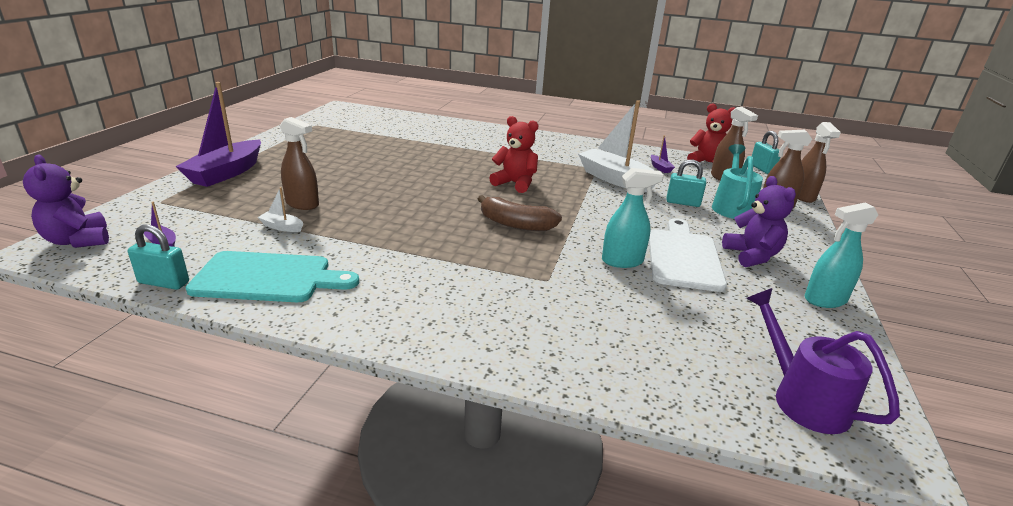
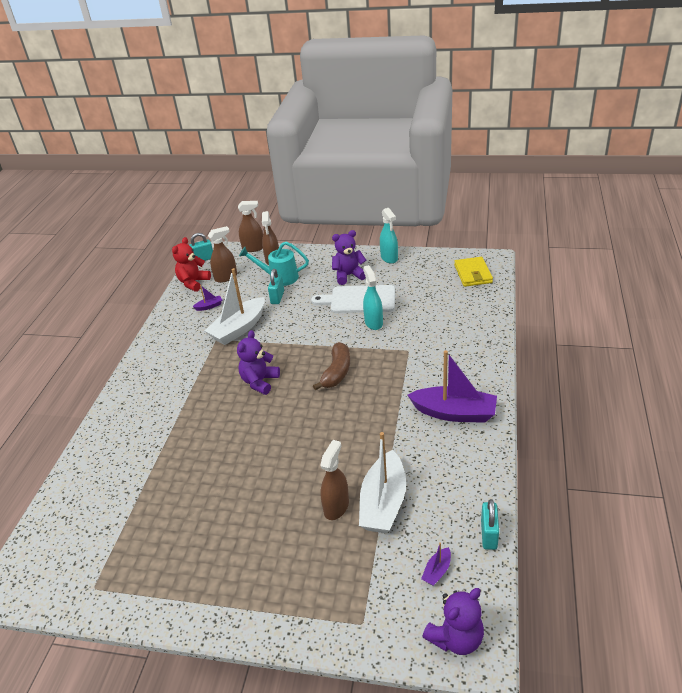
camera: 90 degrees left, 10 degrees up
purple boat [175,82,261,187] -> purple boat moved to [408,350,497,423]
turquoise cutting board [186,251,359,302] -> none
white boat [258,187,303,232] -> white boat [359,432,406,533], size x2.36
red teddy bear [489,116,538,193] -> purple teddy bear [237,330,280,395]
purple watering can [746,288,900,434] -> yellow wallet [454,257,493,287]

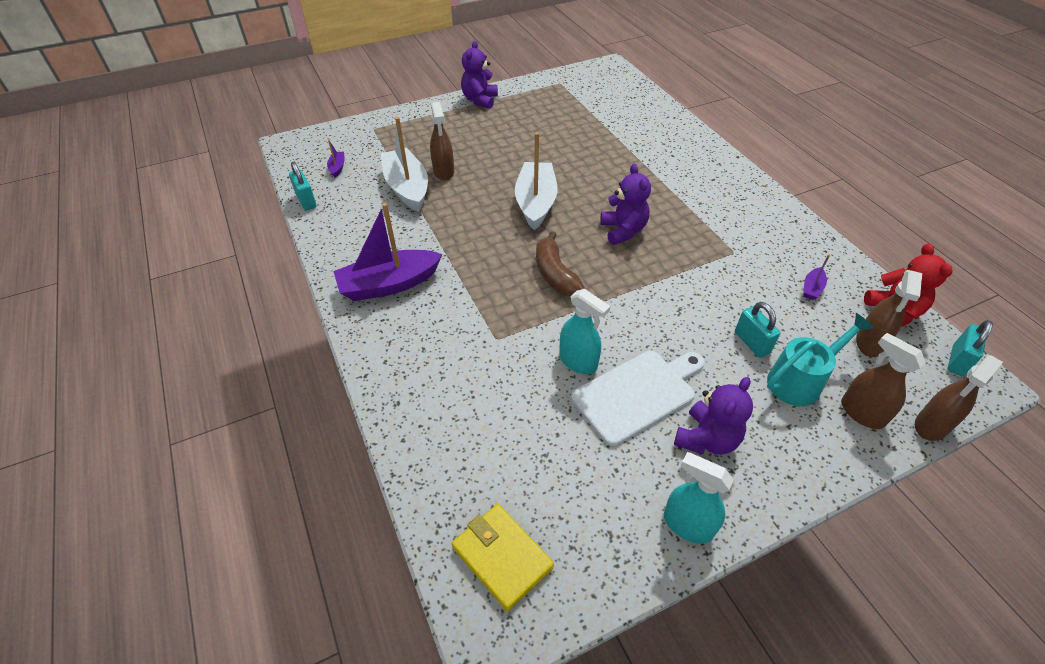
camera: 140 degrees right, 10 degrees up
white boat [205,268,265,345] -> white boat moved to [515,132,558,230]
purple teddy bear [422,588,484,655] -> purple teddy bear moved to [461,41,498,109]

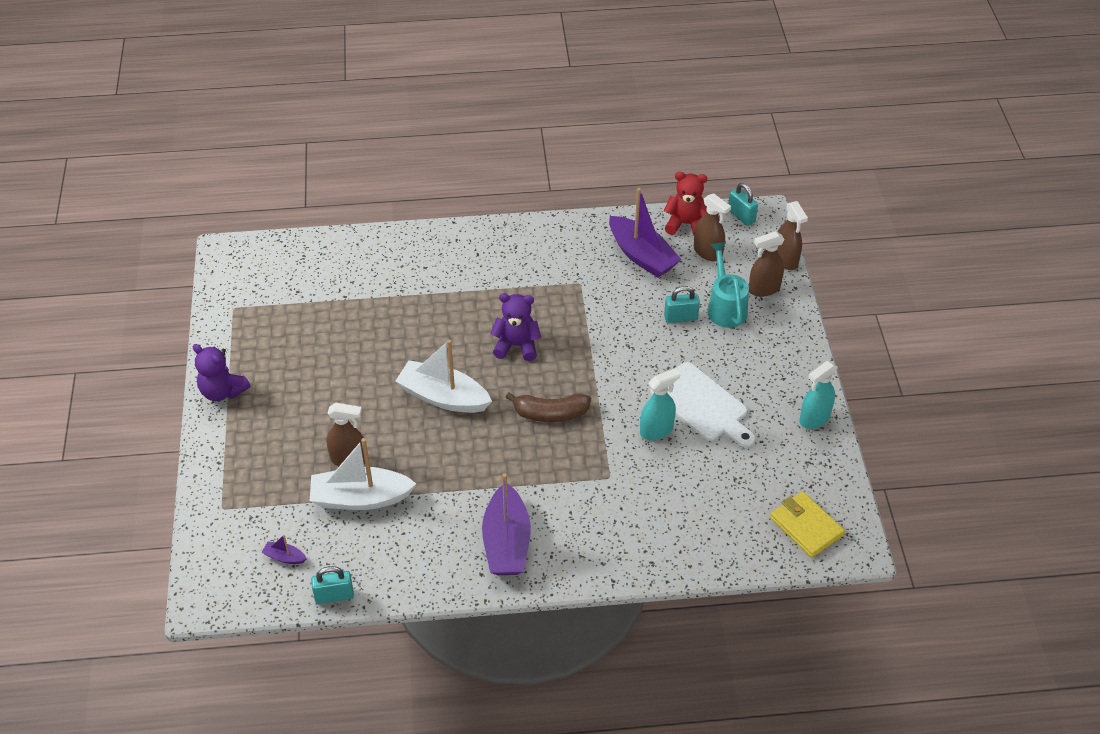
camera: 70 degrees left, 0 degrees up
yellow wallet [452,504,554,611] -> yellow wallet turned 75 degrees clockwise [770,491,845,558]
white cutting board [571,351,705,446] -> white cutting board turned 150 degrees clockwise [650,362,755,447]
purple teddy bear [674,377,753,455] -> none
purple boat [804,254,830,300] -> purple boat [609,188,682,278], size x2.36

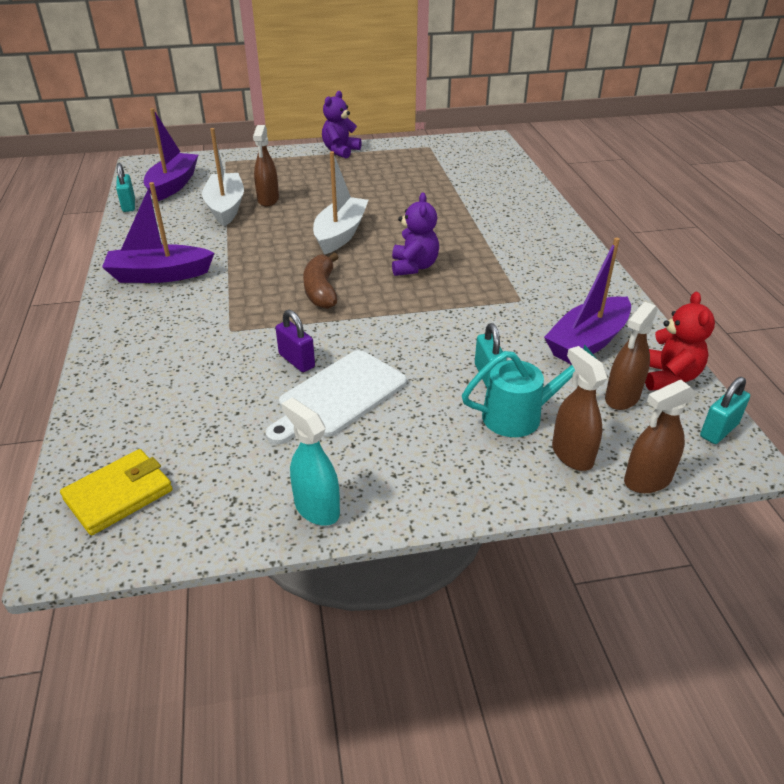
camera: 85 degrees right, 10 degrees down
purple boat [262,535,307,564] -> purple boat [144,108,198,201], size x2.36
turquoise spray bottle [640,368,680,440] -> purple padlock [276,310,315,372]

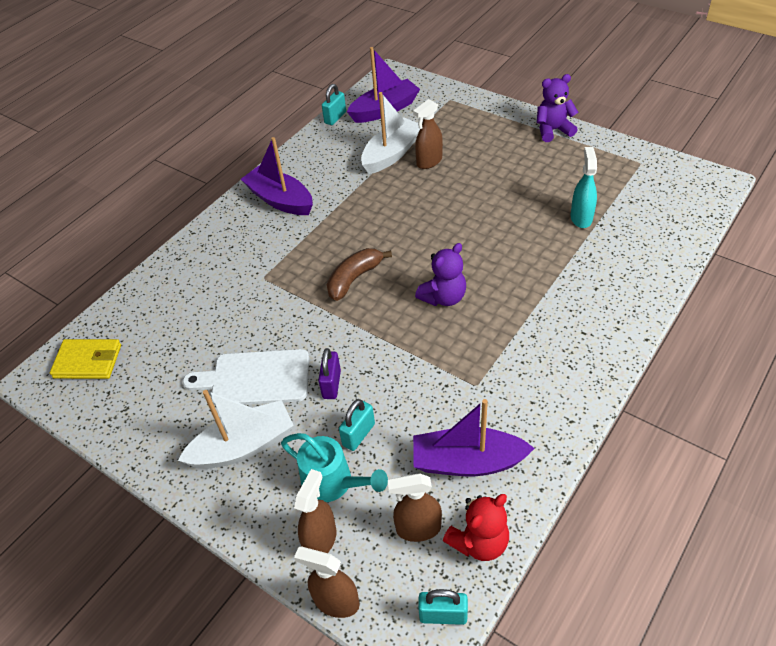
camera: 50 degrees right, 10 degrees up
purple padlock [276,310,315,372] -> purple padlock moved to [318,348,341,399]
turquoise spray bottle [281,398,340,526] -> turquoise spray bottle moved to [571,147,597,228]
white boat [313,151,368,255] -> white boat moved to [178,390,294,469]

